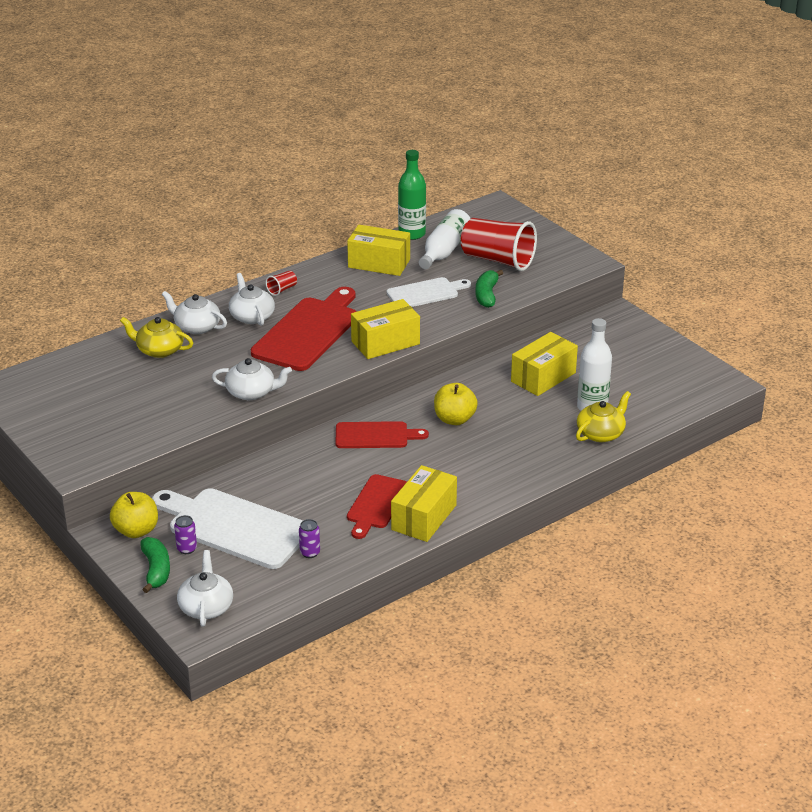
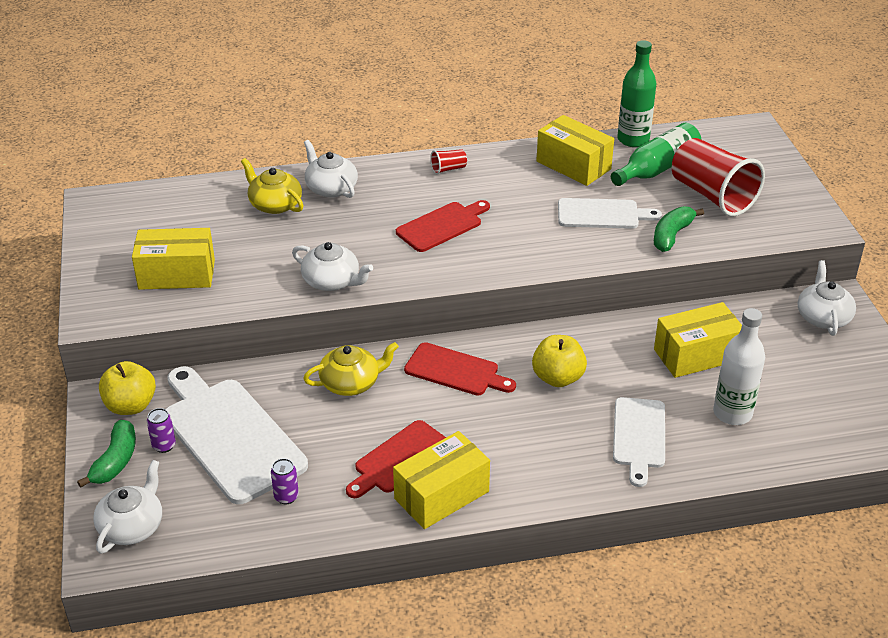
camera: 25 degrees right, 5 degrees up
white teapot [229,273,275,326] -> white teapot moved to [798,260,856,336]
red cutting board [251,287,357,371] -> red cutting board [396,200,490,252], size x0.59
yellow box [351,299,420,359] -> yellow box moved to [132,228,215,290]
white bottle [419,209,471,269] -> green bottle [611,123,702,186]
yellow teapot [576,391,631,442] -> yellow teapot moved to [303,342,399,396]
none -> white cutting board [613,397,665,487]

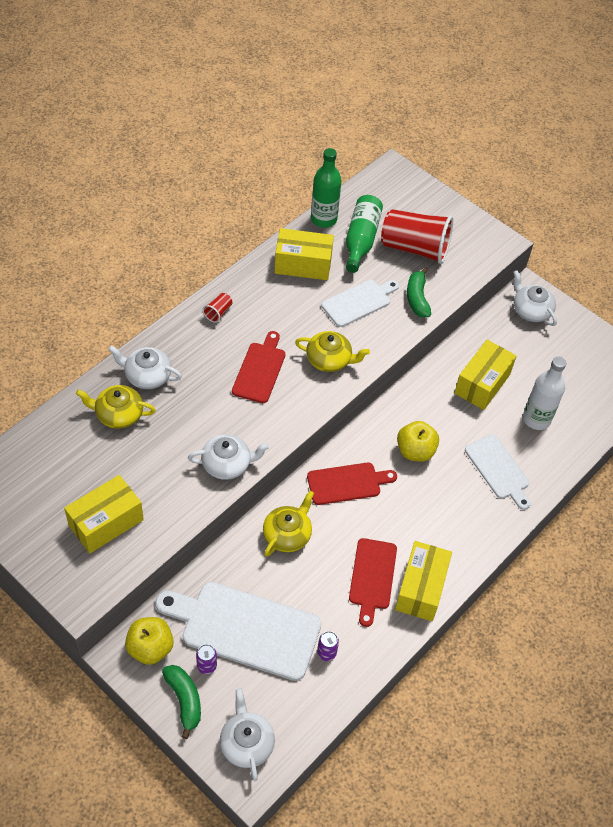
camera: 40 degrees left, 15 degrees up
none -> yellow teapot [295,331,370,372]

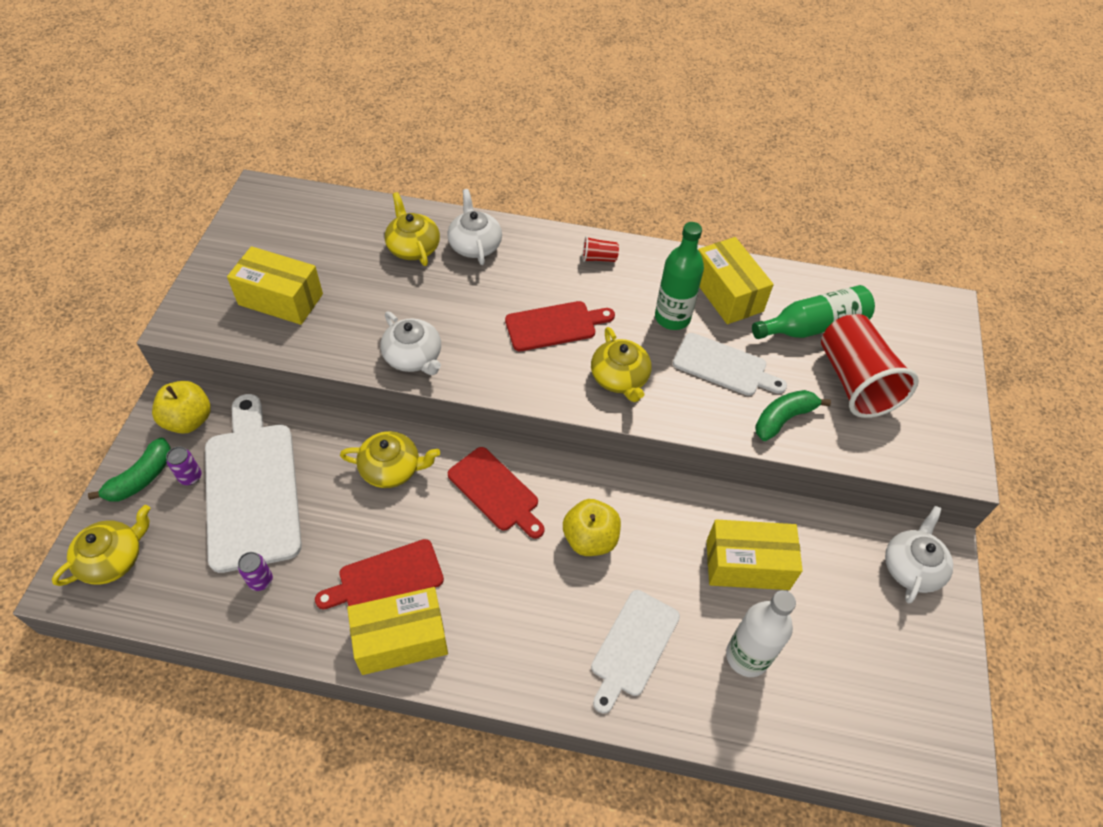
camera: 60 degrees right, 0 degrees up
white teapot [220,688,275,781] -> yellow teapot [52,505,150,586]
green bottle [311,148,342,228] -> green bottle moved to [655,222,704,330]

